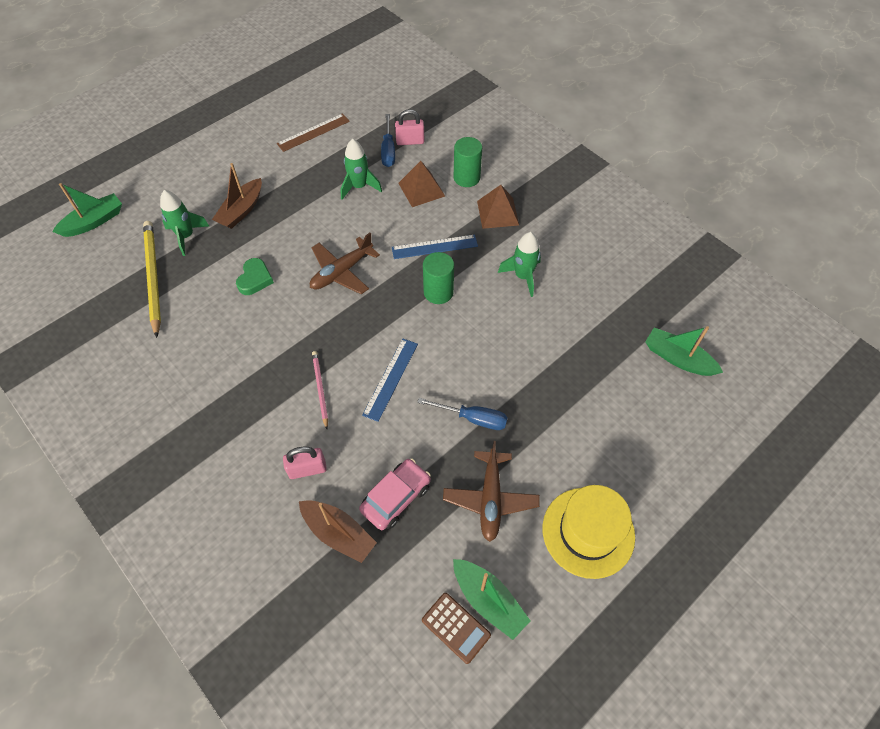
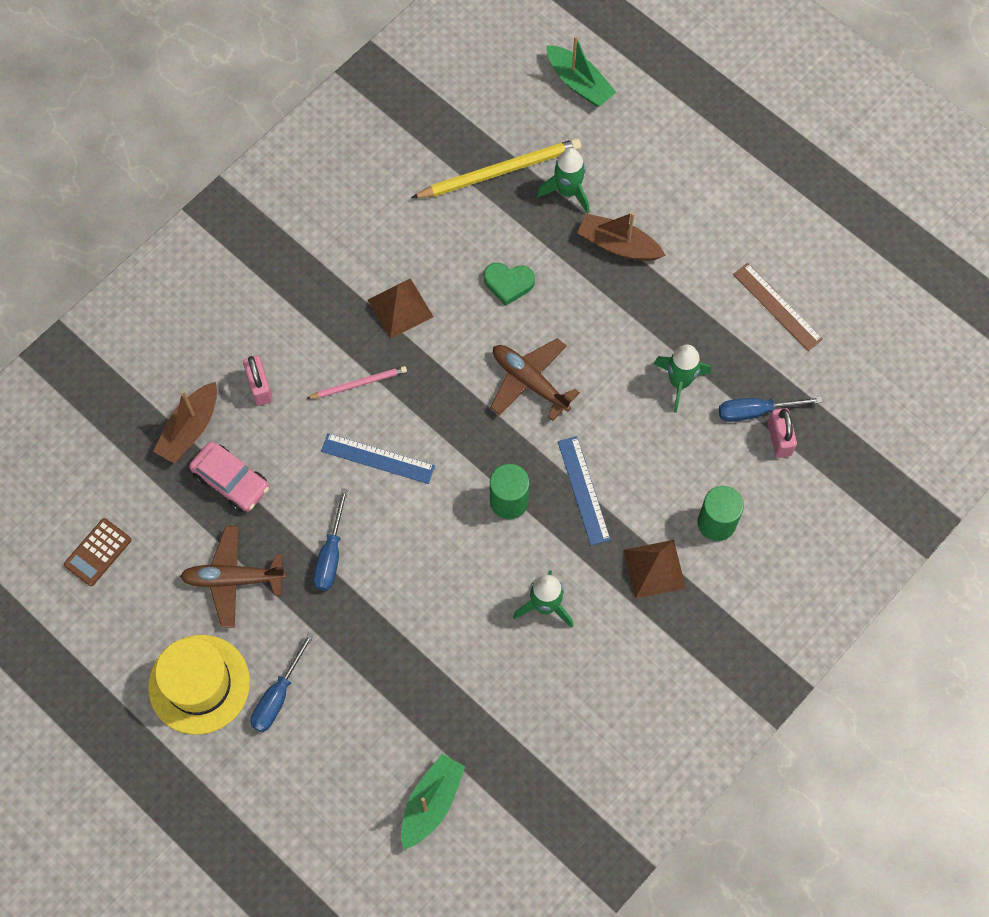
camera: 85 degrees right, 10 degrees up
brown pyramid [398,161,445,207] -> brown pyramid moved to [368,278,433,339]
green boat [453,559,530,640] -> none
none -> blue screwdriver [251,632,314,732]

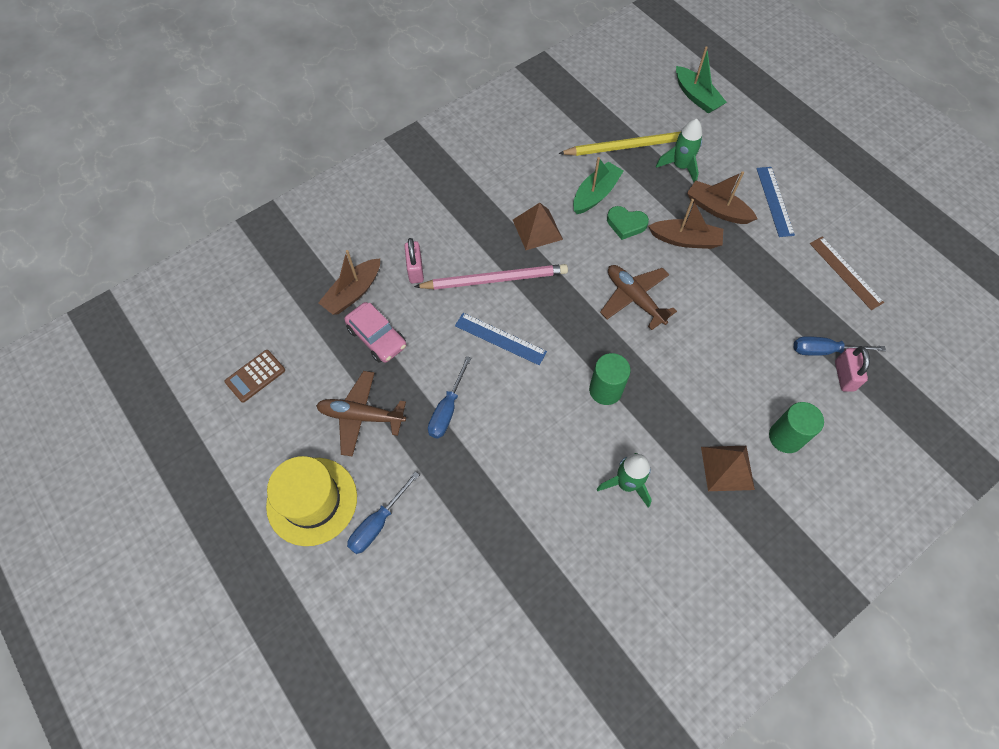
camera: 10 degrees right, 5 degrees down
pink pencil [306,366,407,399] -> pink pencil [414,264,568,290], size x1.81
green boat [401,754,466,850] -> green boat moved to [573,157,624,214]
blue ruler [558,436,611,545] -> blue ruler moved to [756,167,795,237]
green rocket [654,345,711,413] -> none
none -> brown boat [648,199,723,249]

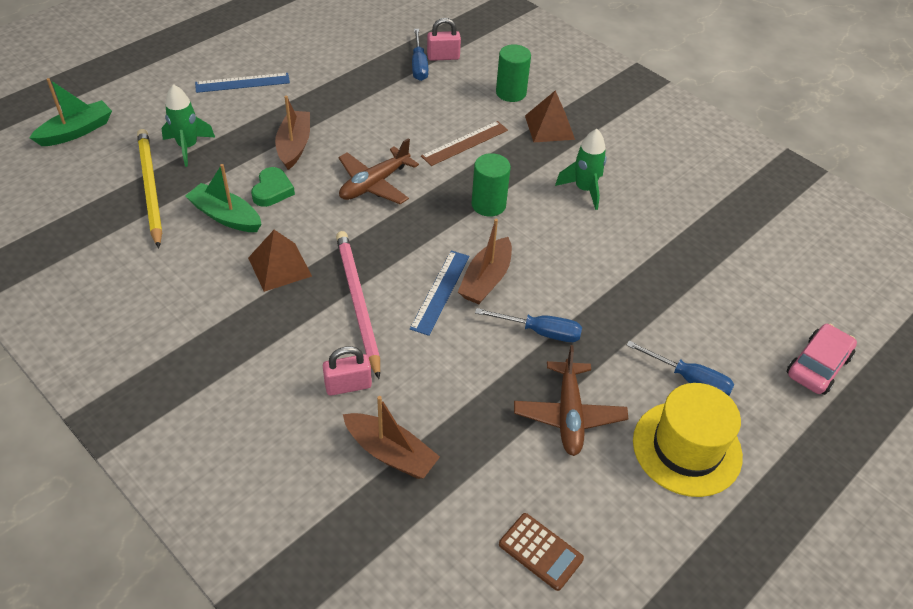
camera: 100 degrees left, 15 degrees down
pink car [344,302,406,363] -> pink car moved to [787,324,857,395]
brown boat [687,171,758,224] -> brown boat moved to [458,219,512,304]
brown ruler [810,237,884,310] -> brown ruler moved to [421,121,508,166]

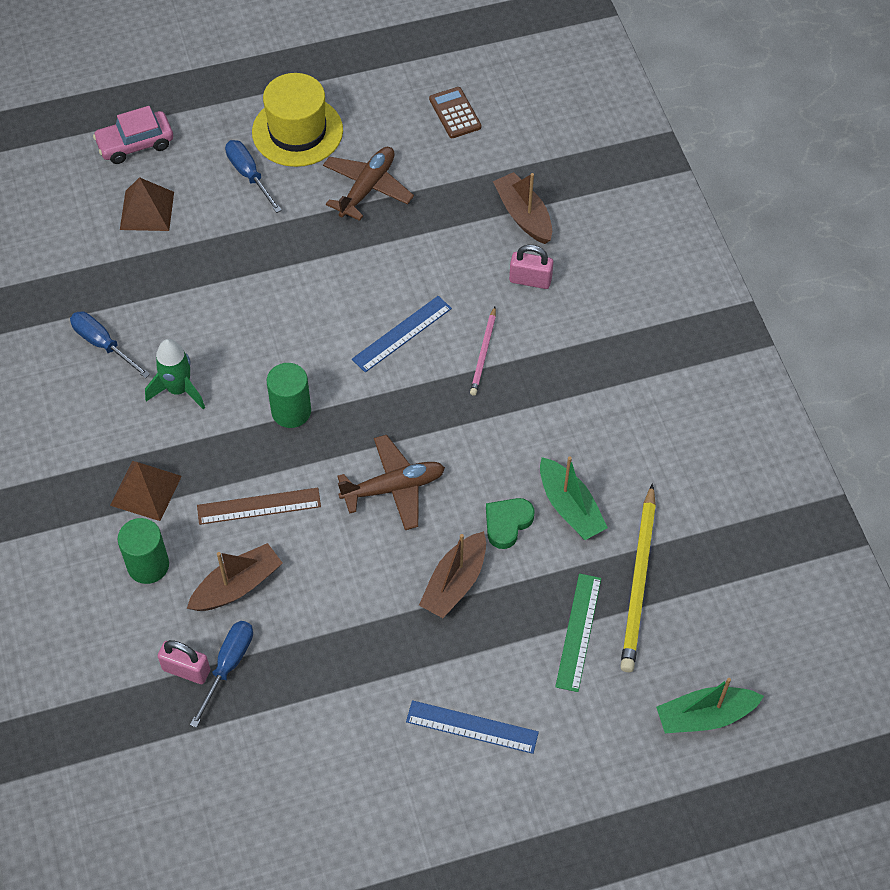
camera: 150 degrees left, 10 degrees up
green rocket [161,84,215,167] -> green ruler [555,573,601,692]
brown pyramid [248,230,312,292] -> brown pyramid moved to [120,177,174,231]
pink pencil [336,231,380,379] -> pink pencil [470,307,496,395], size x0.55
brown boat [458,219,512,304] -> brown boat moved to [187,543,282,611]
blue screwdriver [475,308,582,342] -> blue screwdriver moved to [70,311,150,378]

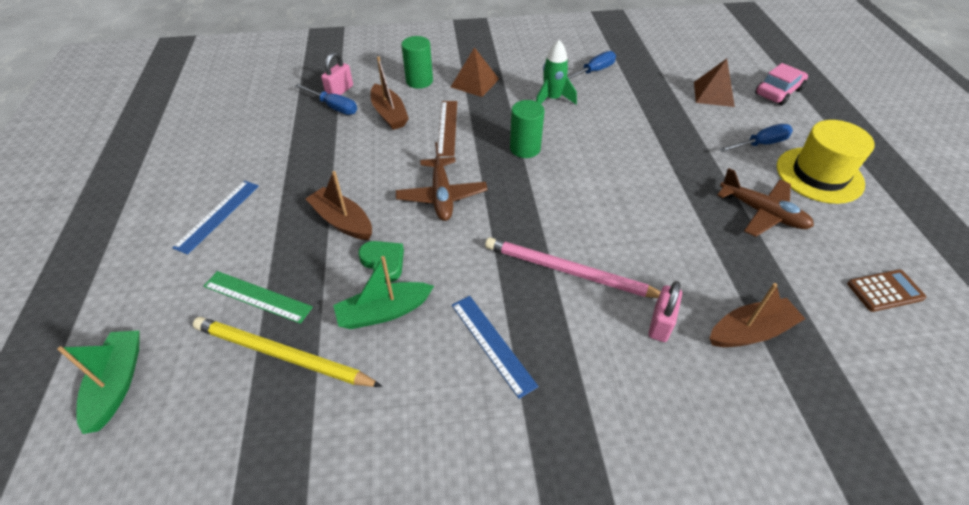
camera: 100 degrees right, 10 degrees down
pink car [93,106,173,164] -> pink car turned 60 degrees clockwise [755,63,808,105]
blue ruler [352,296,452,372] -> blue ruler moved to [452,296,539,399]
pink pencil [470,307,496,395] -> pink pencil [485,237,661,298], size x1.81

